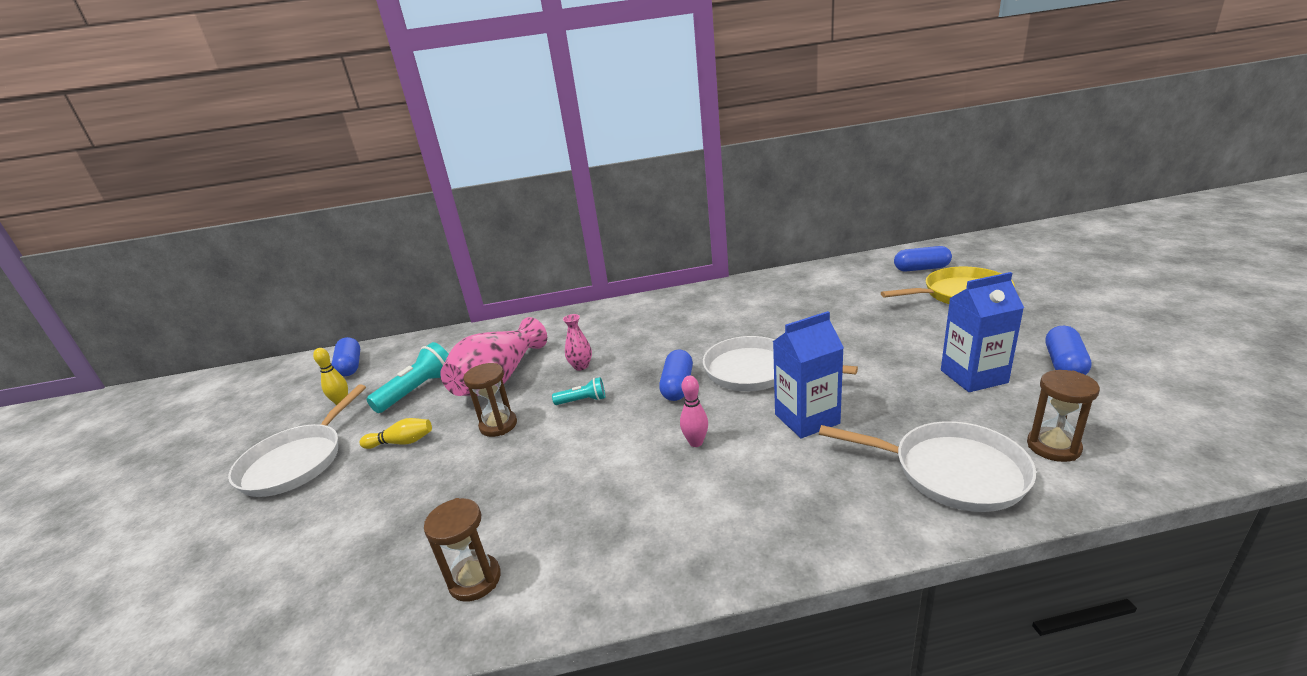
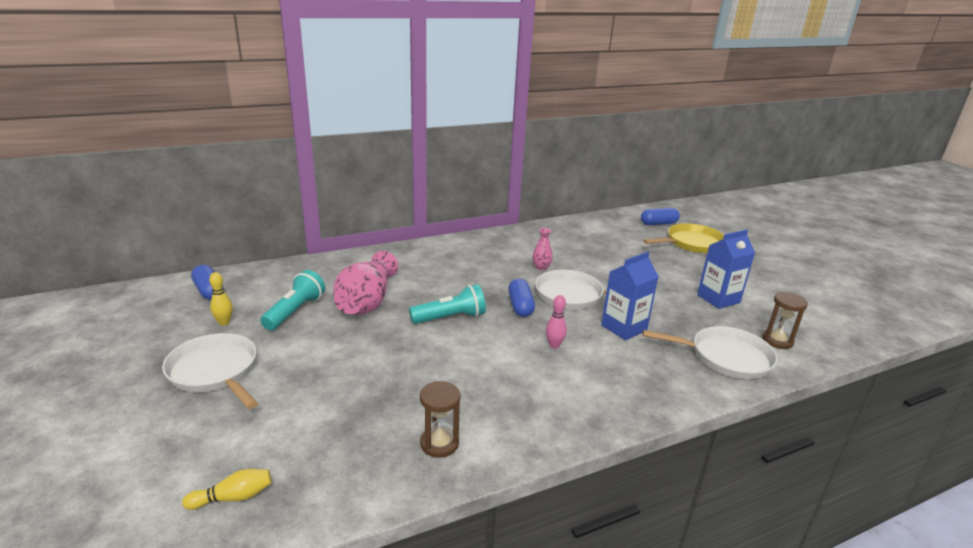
camera: 20 degrees left, 0 degrees up
white pan [228,384,366,497] -> white pan turned 135 degrees clockwise [162,333,258,409]
yellow bowling pin [359,418,432,449] -> yellow bowling pin moved to [182,469,272,510]
brown hourglass [463,363,517,437] -> none
turquoise flashlight [552,377,605,405] -> turquoise flashlight [409,284,486,324], size x1.79
pink vase [563,314,592,370] -> pink vase moved to [533,228,553,270]
blue capsule [1046,326,1091,375] -> none

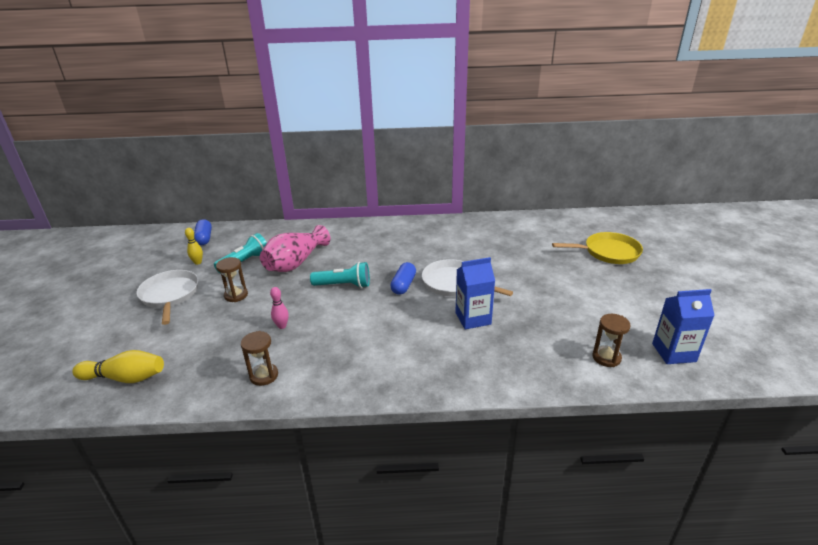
camera: 25 degrees right, 5 degrees up
yellow bowling pin [182,469,272,510] -> yellow bowling pin [72,350,164,383], size x1.72
pink vase [533,228,553,270] -> none
pink bowling pin [546,295,567,348] -> pink bowling pin moved to [270,287,289,329]
blue capsule [641,208,680,225] -> none
white pan [643,326,778,379] -> none
blue carton [697,229,755,309] -> blue carton moved to [652,289,715,364]
none -> brown hourglass [216,257,248,302]

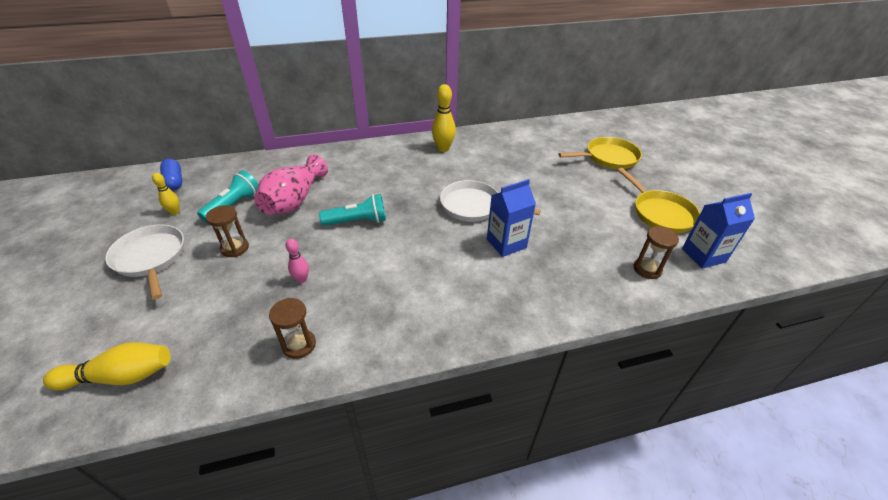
camera: 15 degrees left, 10 degrees up
blue capsule [390,262,416,295] -> none
none -> yellow bowling pin [432,84,456,152]
none -> yellow pan [618,168,700,233]

